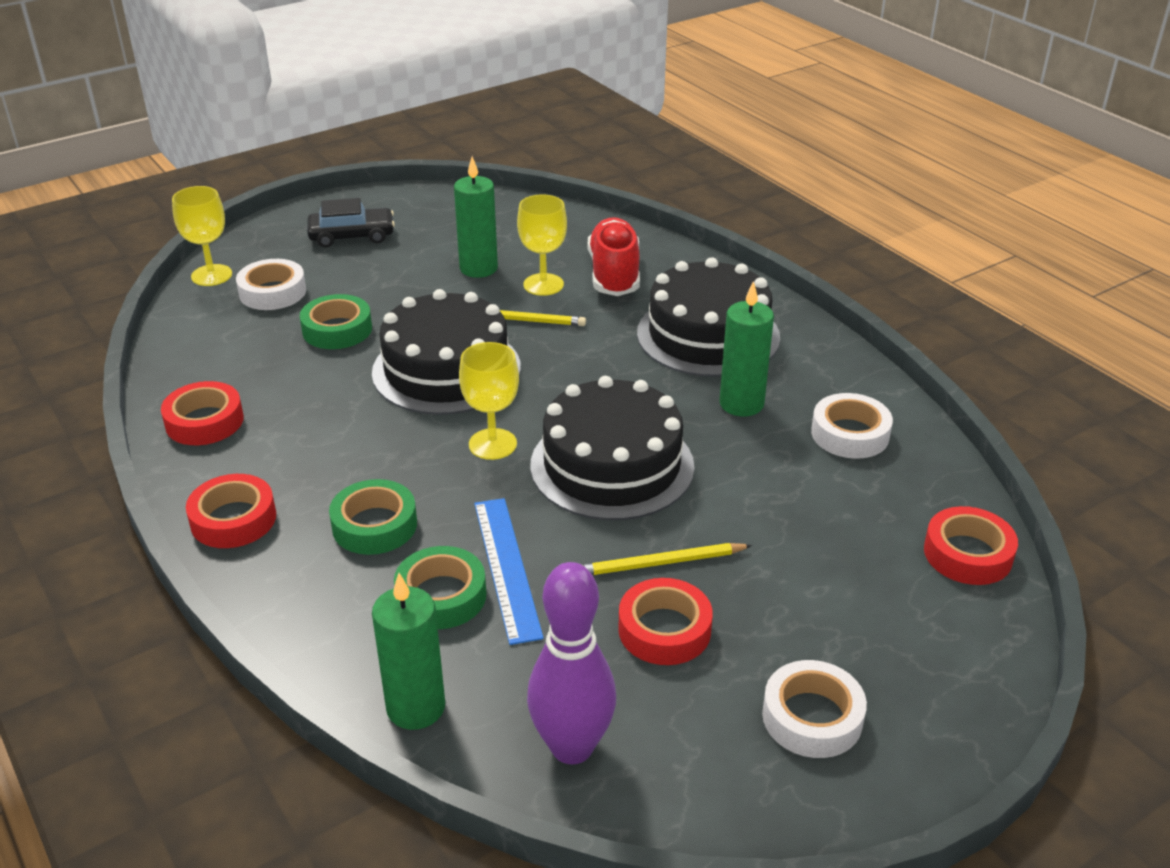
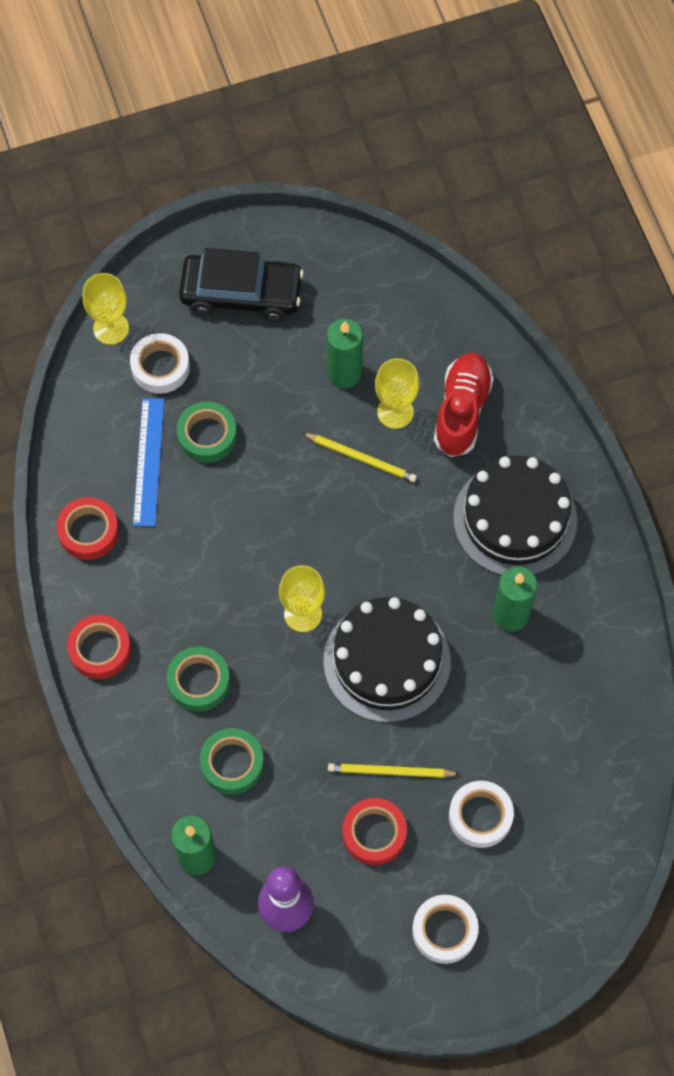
camera: 15 degrees right, 30 degrees up
black car [307,198,395,248] -> black car [179,248,304,321], size x1.51
black cake [372,289,521,415] -> none
blue ruler [474,498,544,645] -> blue ruler moved to [133,398,164,527]
white tape [811,393,893,459] -> white tape moved to [449,781,514,848]
red tape [924,506,1018,585] -> none

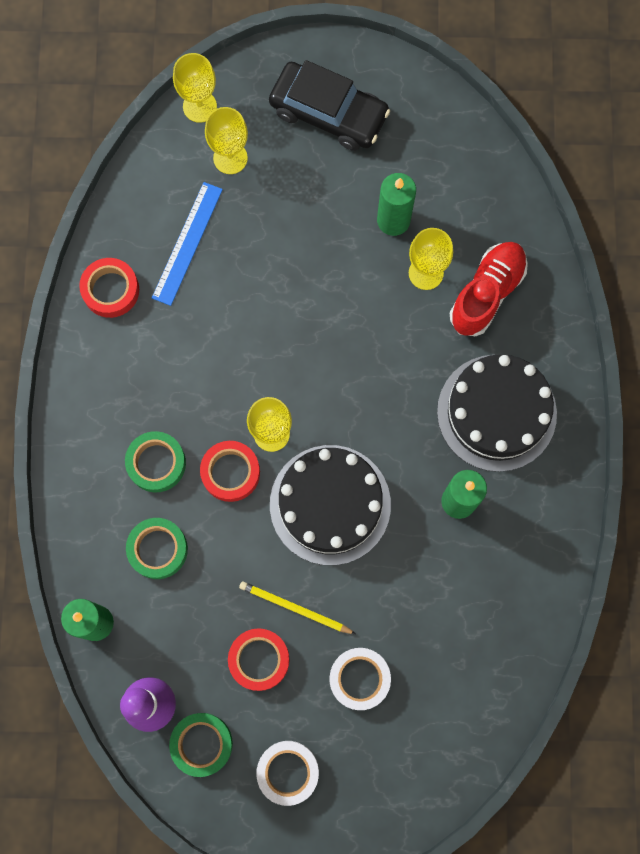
camera: 20 degrees right, 10 degrees up
red tape [67,615,131,679] -> red tape moved to [200,441,260,502]
white tape [130,333,190,394] -> yellow goblet [205,107,248,174]
green tape [177,401,237,463] -> green tape moved to [169,713,233,777]
yellow pencil [302,433,417,482] -> none

